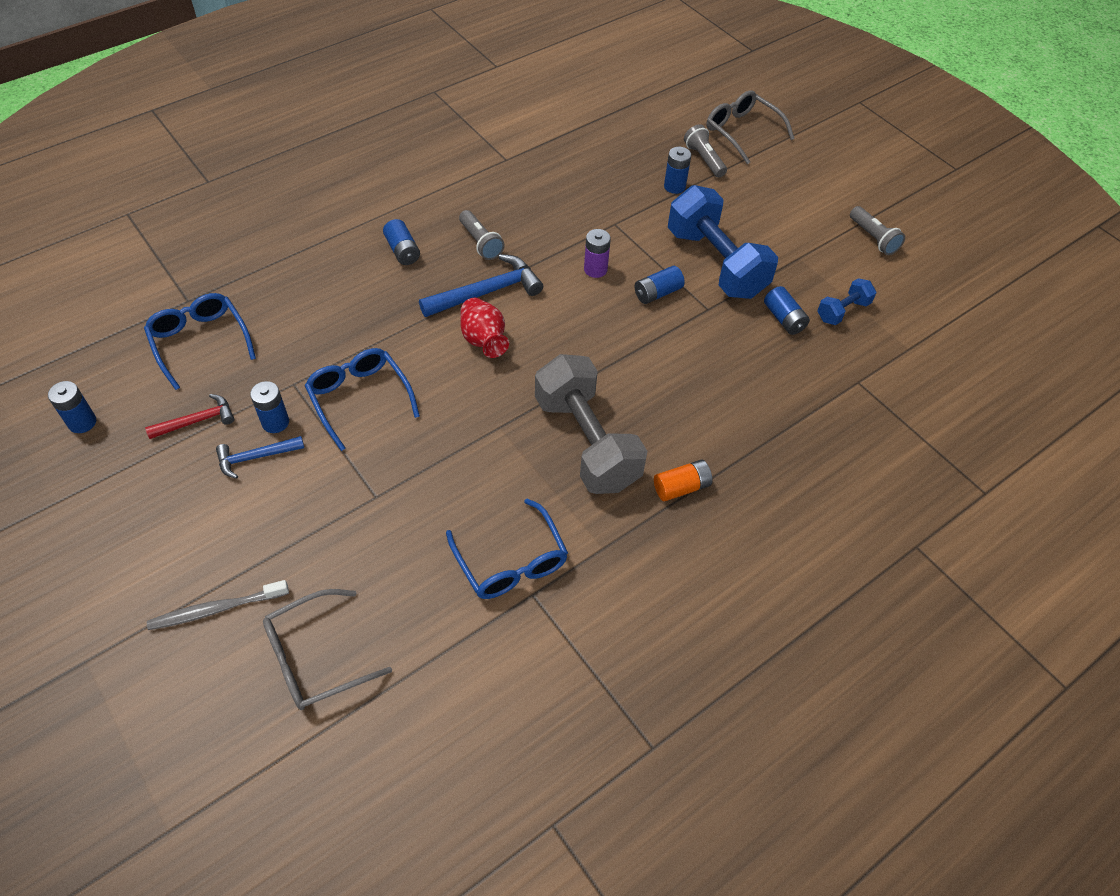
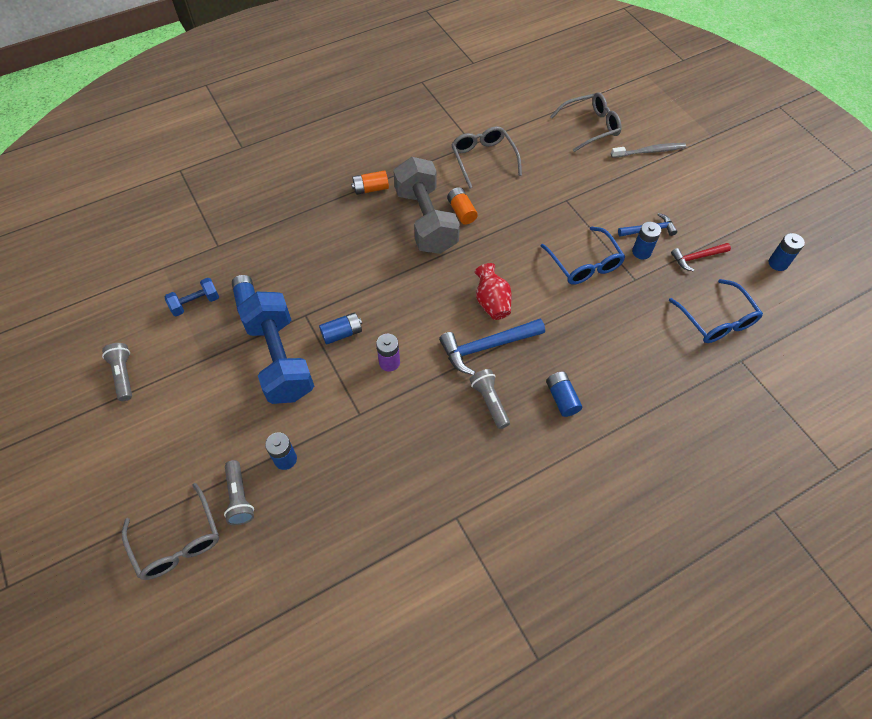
camera: 170 degrees left, 5 degrees up
blue glasses [446,498,568,599] -> grey glasses [451,126,522,189]
none -> orange battery [447,187,478,225]

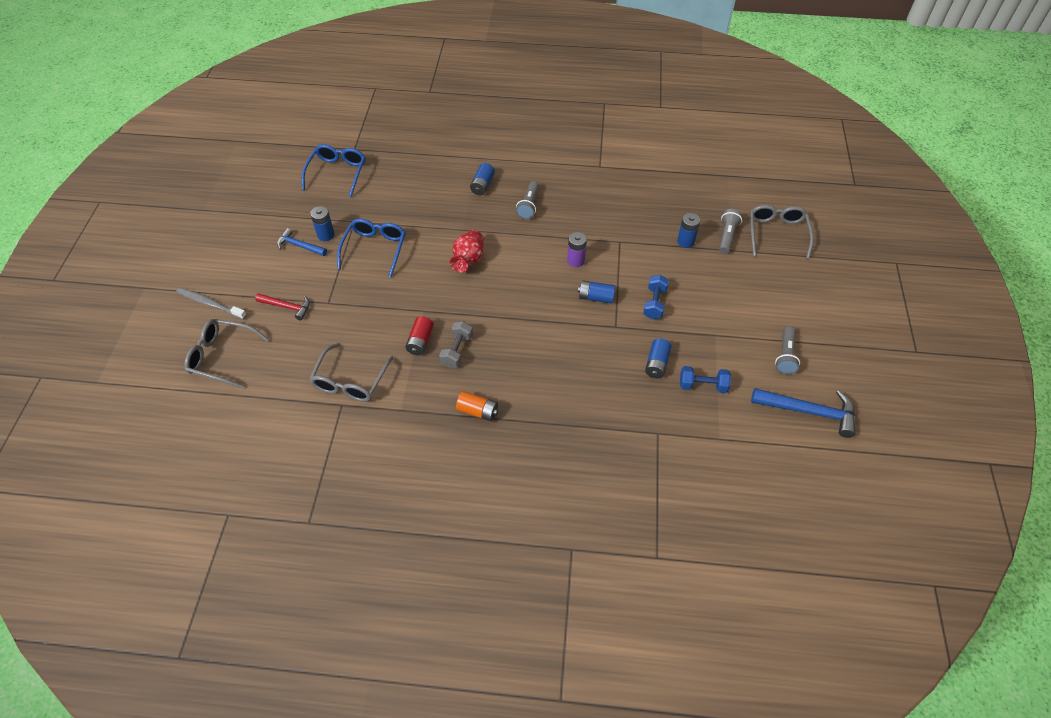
camera: 145 degrees left, 5 degrees down
blue dumbbell [237,292,314,404] -> blue dumbbell [643,275,669,319], size x0.47
grey dumbbell [393,157,460,254] -> grey dumbbell [439,321,473,368], size x0.47
blue hammer [439,319,545,375] -> blue hammer moved to [751,388,856,438]
orange battery [447,187,478,225] -> red battery [405,316,434,355]
red hammer [671,243,731,271] -> red hammer moved to [255,293,310,321]
blue battery [769,233,805,271] -> none

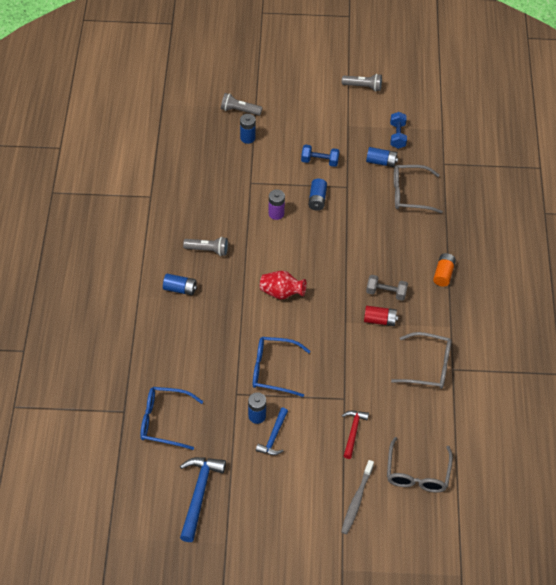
camera: 95 degrees left, 0 degrees up
grey glasses [750,205,814,259] -> grey glasses moved to [394,165,443,213]
blue hammer [751,388,856,438] -> blue hammer moved to [180,457,226,542]

